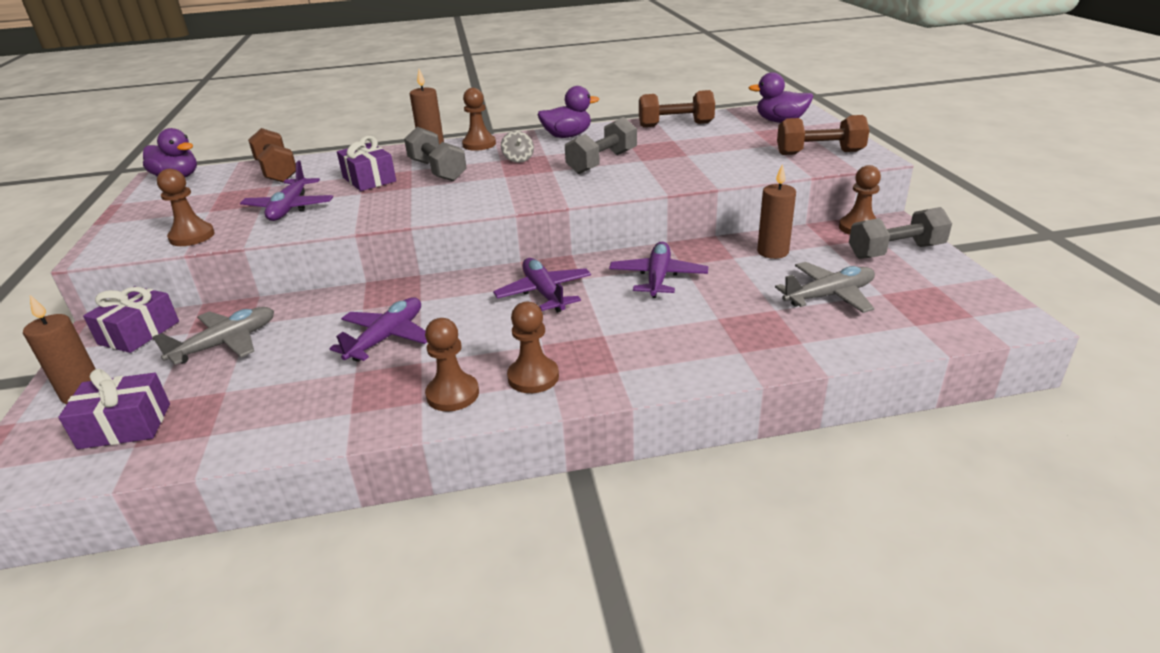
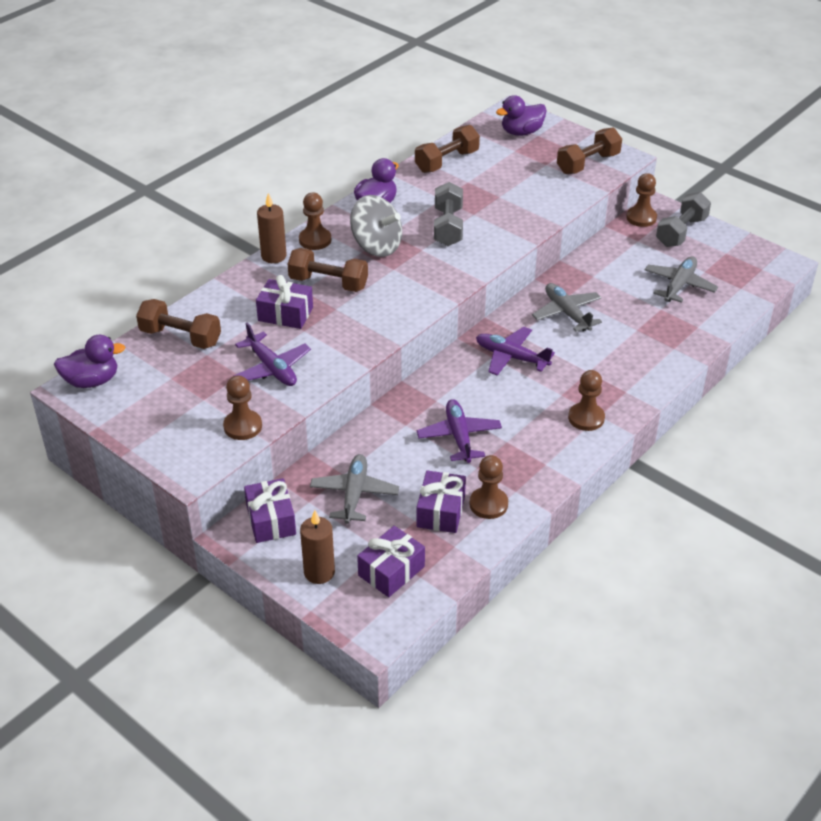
camera: 40 degrees left, 10 degrees up
grey dumbbell [404,127,467,181] -> brown dumbbell [288,248,368,292]
brown pawn [425,318,479,412] -> brown pawn moved to [470,455,508,519]
grey spinning top [501,131,534,163] -> grey spinning top [350,195,402,257], size x2.06
purple plane [609,242,708,298] -> grey plane [532,283,602,332]
brown candle [757,163,796,259] -> none
none -> purple gift [416,471,466,533]

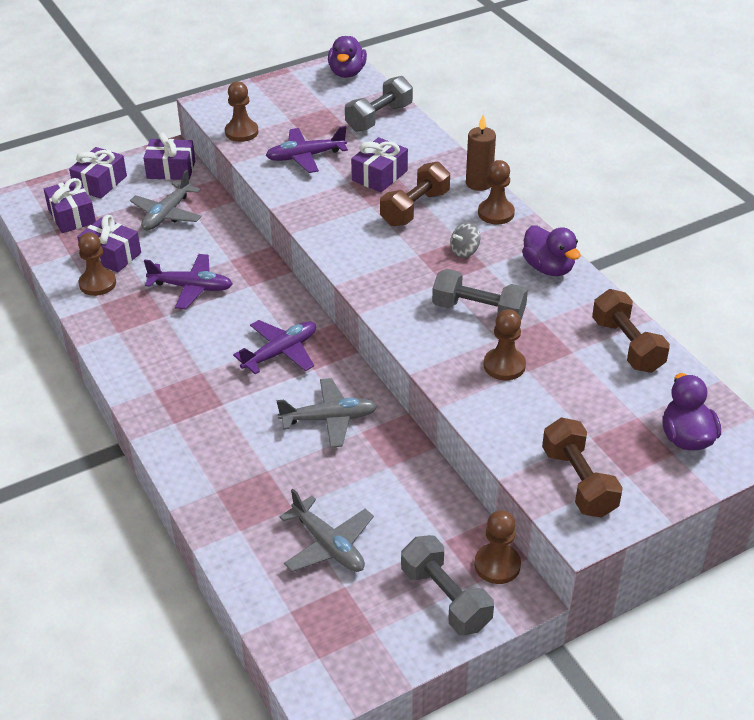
camera: 110 degrees right, 0 degrees up
brown dumbbell [136,299,221,349] -> grey dumbbell [345,76,413,132]
brown candle [300,510,335,584] -> purple gift [69,147,127,199]
grey plane [310,454,399,524] -> grey plane turned 90 degrees clockwise [130,170,202,231]
grey spinning top [350,195,402,257] -> grey spinning top [450,223,480,258], size x0.49
brown pawn [568,370,605,431] -> brown pawn moved to [484,309,526,380]

